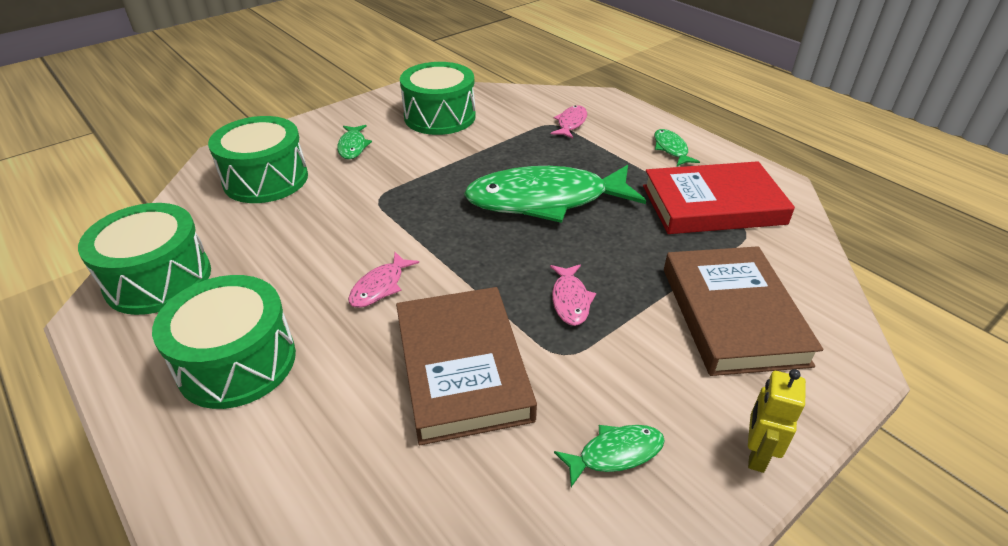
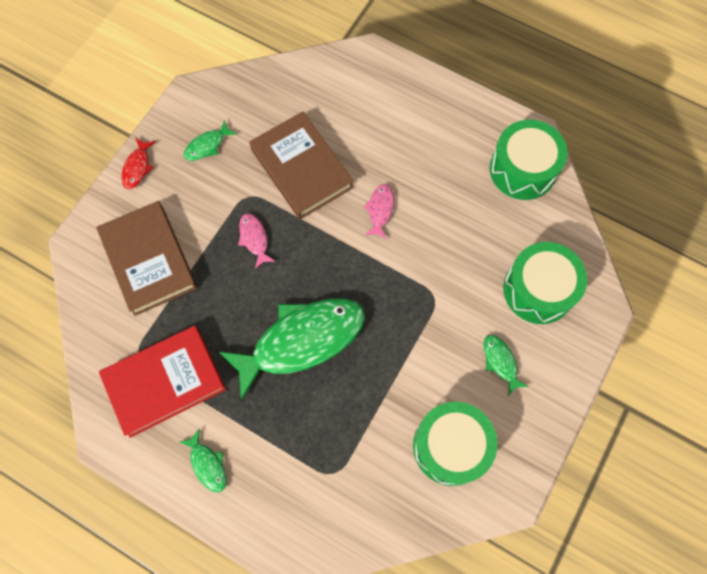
camera: 160 degrees right, 30 degrees up
green drum [152,275,296,409] -> none
pink fish [551,106,587,138] -> none
yellow robot [748,369,806,473] -> red fish [121,138,155,189]

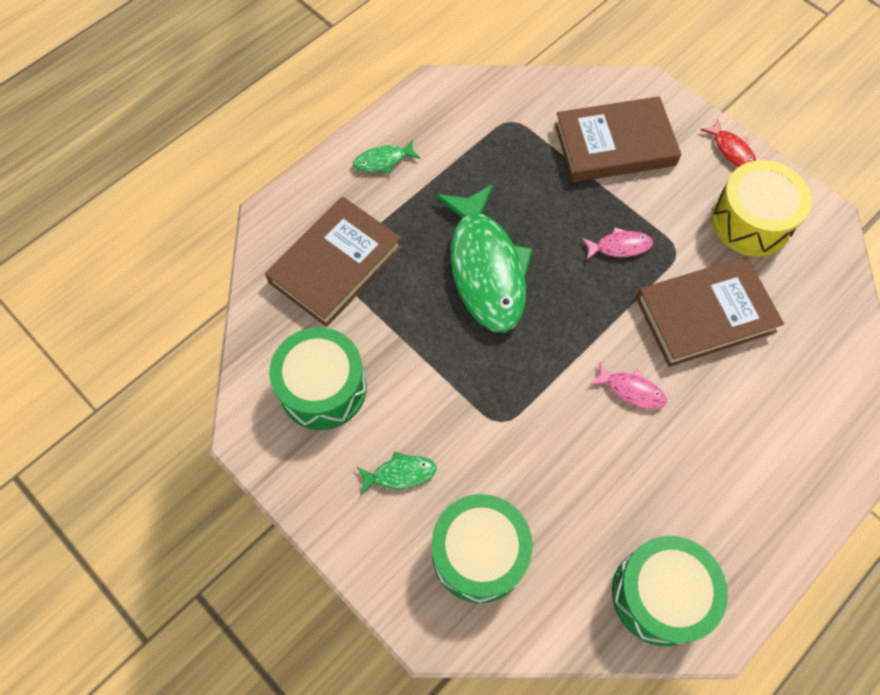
camera: 105 degrees right, 5 degrees down
red book [99,326,226,438] -> none
red fish [121,138,155,189] -> red fish turned 150 degrees counterclockwise [701,119,756,167]
green fish [183,120,237,161] -> yellow drum [711,160,812,256]
none -> brown book [265,196,402,327]

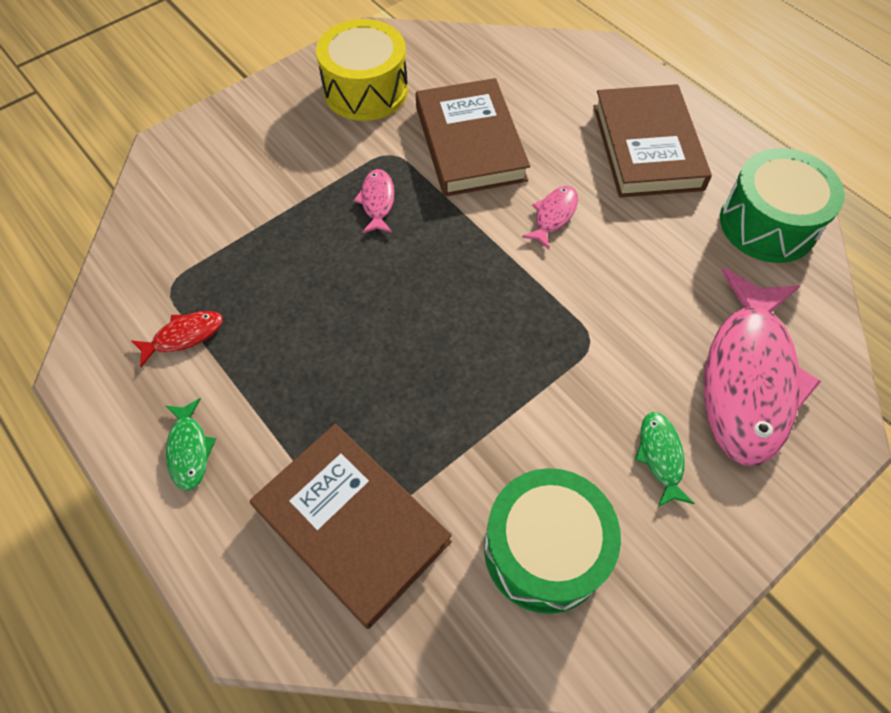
camera: 85 degrees left, 5 degrees down
green drum [431,494,533,603] -> pink fish [704,268,821,465]
green fish [436,184,533,333] -> none
brown book [555,96,681,182] -> brown book moved to [593,84,712,198]
red fish [701,119,756,167] -> red fish moved to [131,311,223,367]

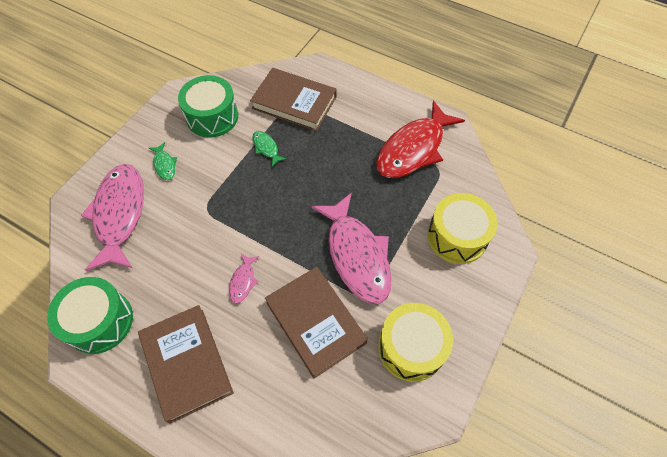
camera: 160 degrees right, 0 degrees up
red fish [131,311,223,367] -> red fish [376,100,465,178], size x2.37
green fish [166,398,216,491] -> green fish moved to [252,131,287,167]
pink fish [354,169,394,233] -> pink fish [311,193,391,304], size x2.37
none -> yellow drum [428,193,497,264]

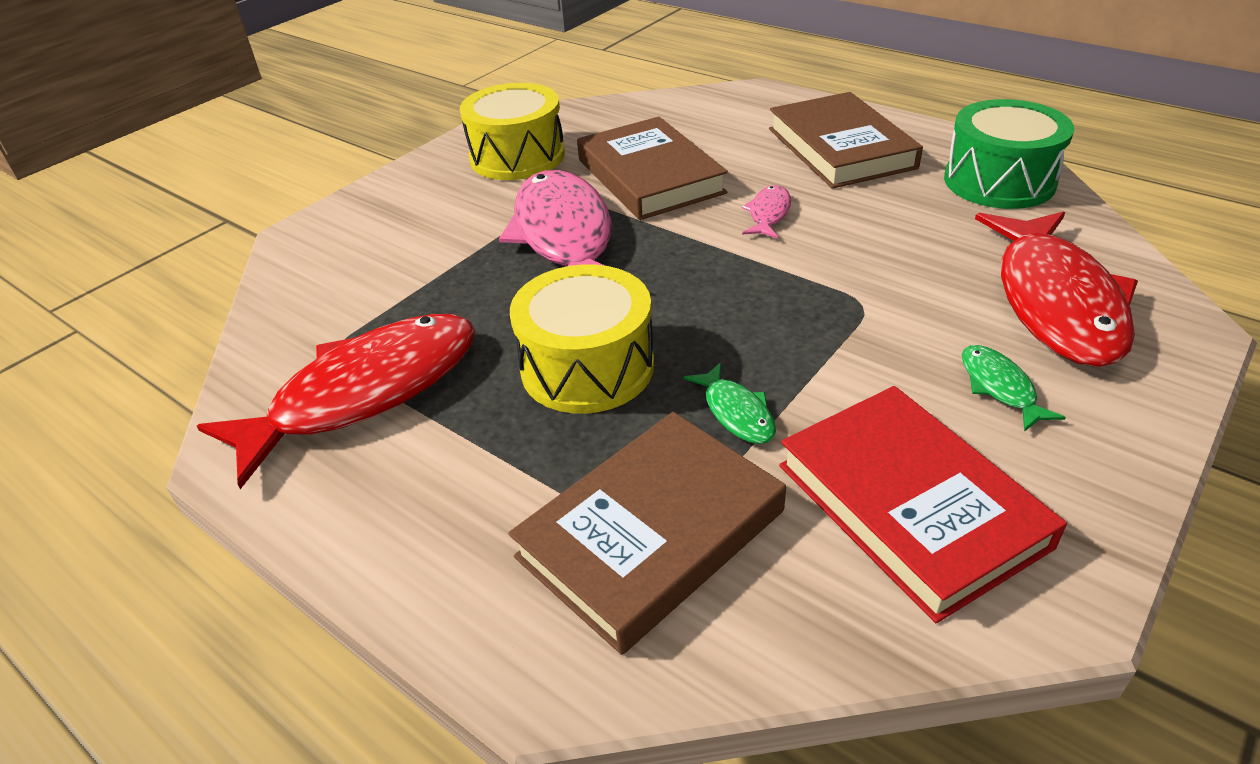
camera: 170 degrees left, 20 degrees down
pink fish [81,164,144,271] -> red fish [975,211,1138,367]
green drum [178,75,238,138] -> red book [779,386,1067,623]
brown book [250,68,337,131] -> brown book turned 75 degrees counterclockwise [508,412,786,655]
yellow drum [428,193,497,264] -> yellow drum moved to [510,264,654,414]

